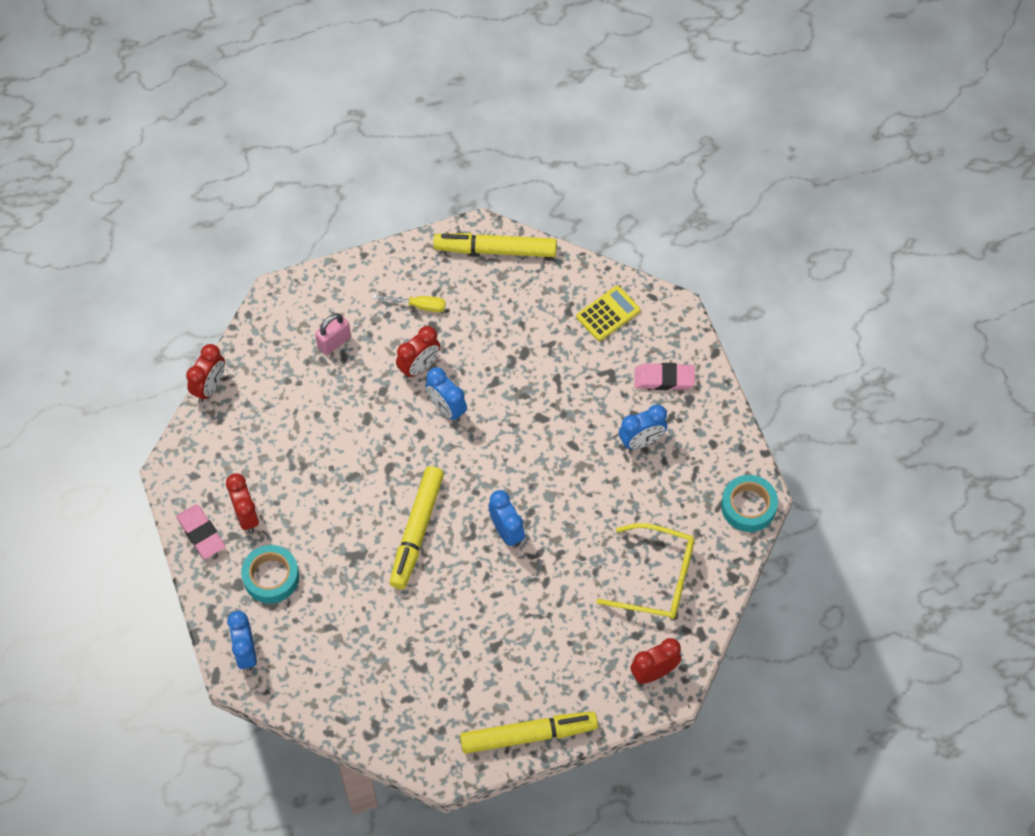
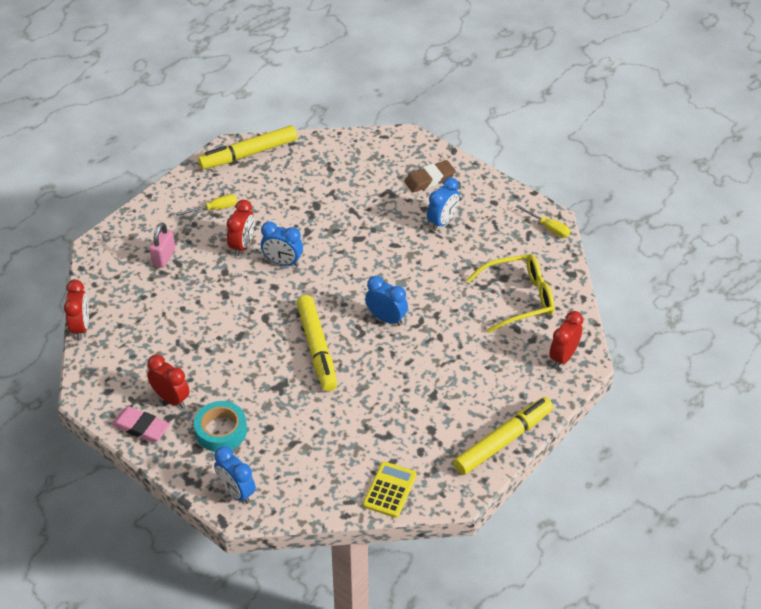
camera: 30 degrees left, 15 degrees down
yellow calculator [576,286,640,341] -> yellow calculator moved to [363,461,417,518]
pink eraser [634,363,695,390] -> brown eraser [404,160,456,193]
turquoise tape [721,475,778,532] -> yellow screwdriver [515,205,570,238]

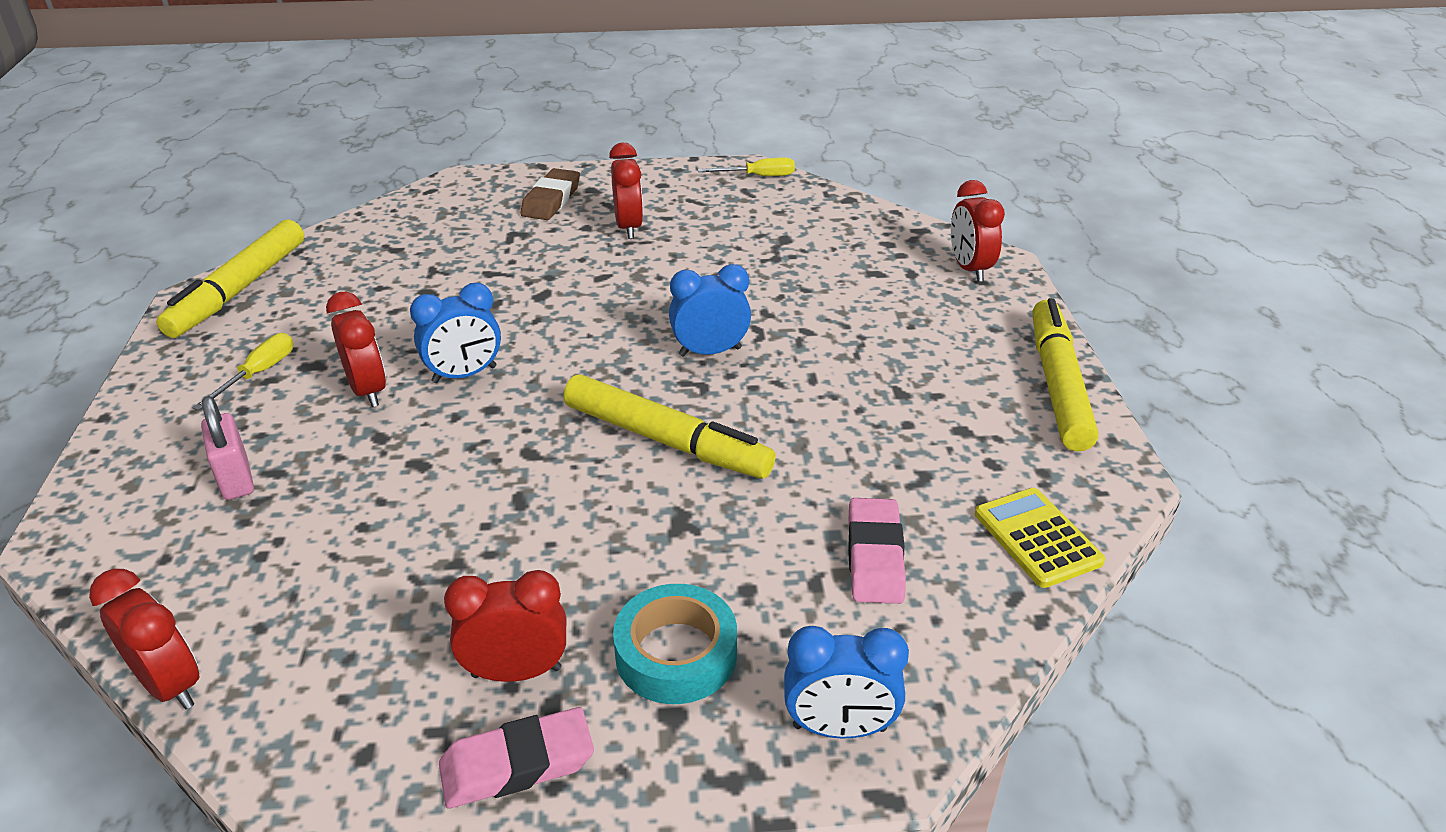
camera: 45 degrees left, 10 degrees down
blue clock [427,177,460,231] -> red clock [609,143,643,239]
yellow glasses [467,254,555,333] -> none
none -> pink eraser [848,498,906,604]

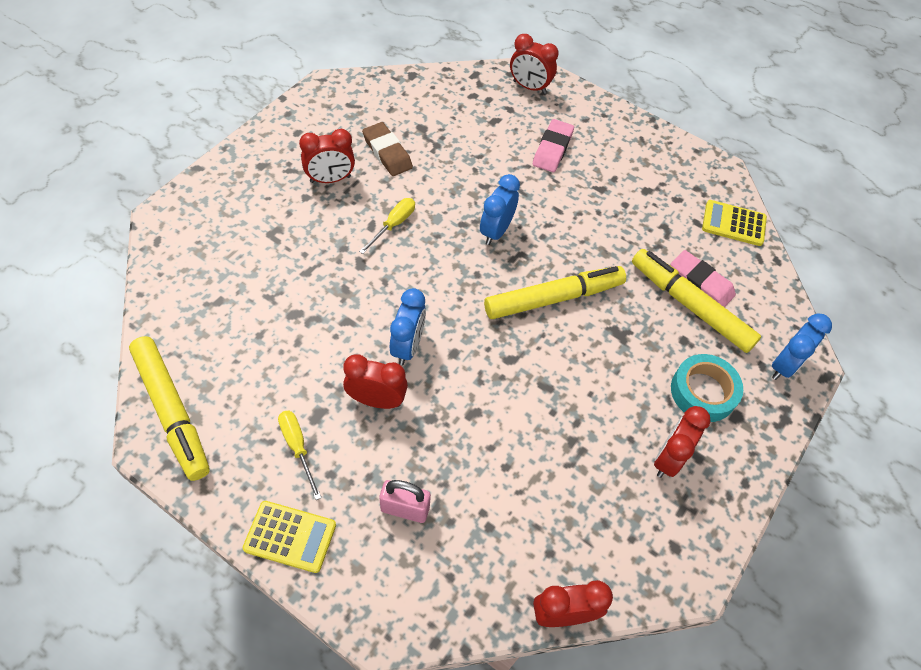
camera: 55 degrees left, 20 degrees up
pink eraser [439,707,594,809] -> pink eraser moved to [533,119,574,172]
brown eraser [520,168,580,220] -> brown eraser moved to [362,122,413,176]
red clock [609,143,643,239] -> red clock turned 135 degrees clockwise [299,129,355,183]
yellow screwdriver [698,157,795,176] -> yellow screwdriver moved to [359,198,415,254]
yellow marker [1032,298,1098,451] -> yellow marker moved to [632,249,761,353]
none -> yellow calculator [243,501,336,573]

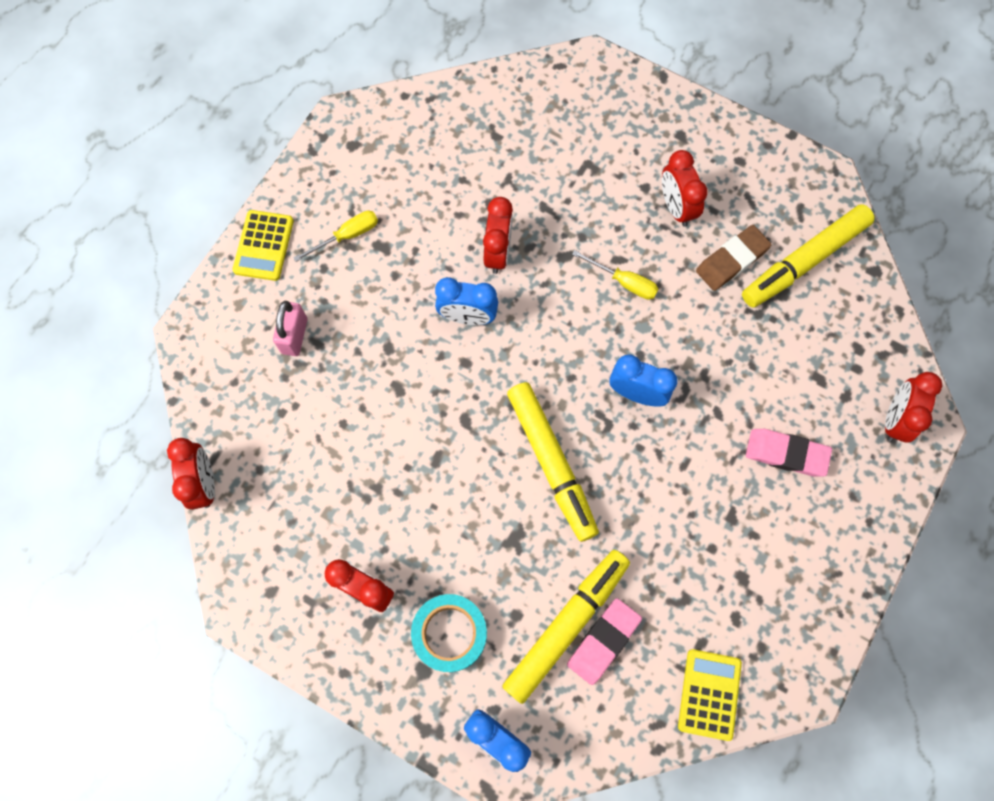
camera: 90 degrees right, 15 degrees up
yellow marker [129,336,210,481] -> yellow marker moved to [742,204,875,308]
red clock [343,354,408,409] -> red clock moved to [483,197,513,274]

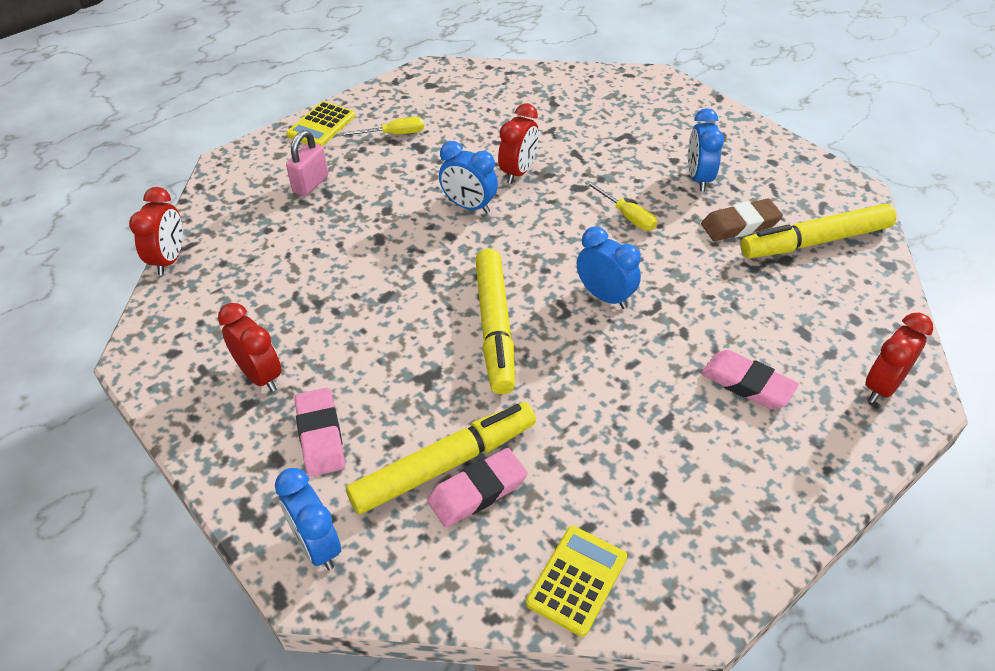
camera: 20 degrees right, 25 degrees down
turquoise tape [411,594,487,672] -> pink eraser [295,388,345,477]
red clock [662,150,708,227] -> blue clock [688,108,724,191]

